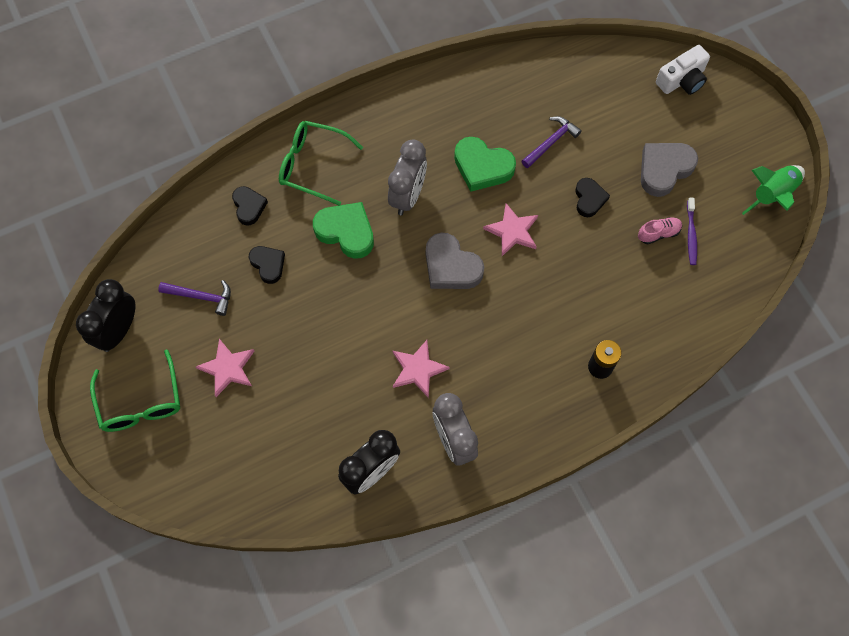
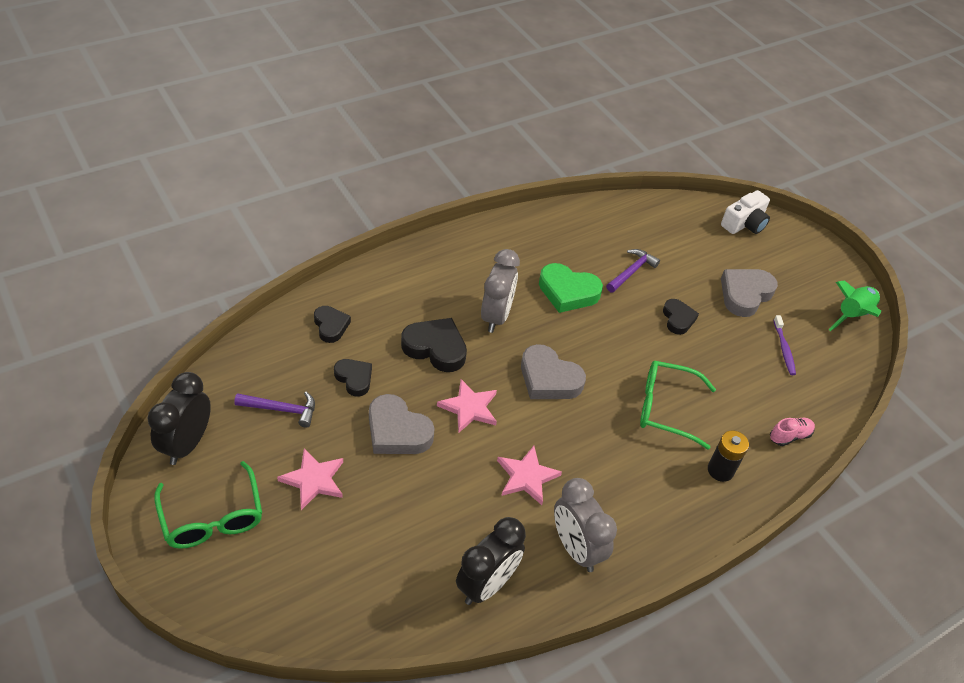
camera: 10 degrees left, 20 degrees down
green glasses [279,121,363,206] -> green glasses moved to [640,361,716,450]
green heart [313,202,374,259] -> black heart [401,318,467,372]
pink star [483,203,538,256] -> pink star moved to [437,379,497,433]
pink shoe [638,217,682,244] -> pink shoe moved to [770,418,815,446]
none -> grey heart [369,394,435,454]

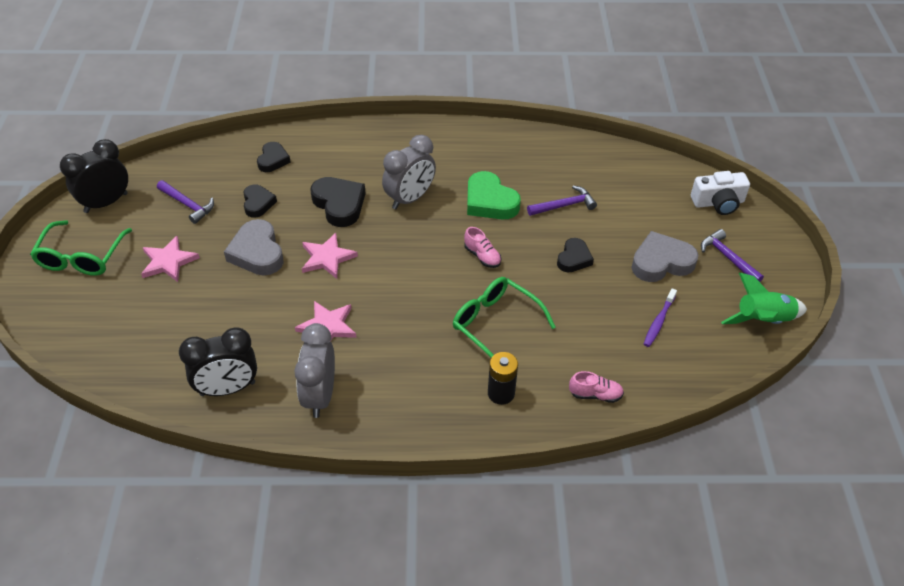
camera: 35 degrees right, 0 degrees up
grey heart [521,344,586,399] -> none
none -> pink shoe [464,227,501,268]
none -> purple hammer [701,229,764,282]

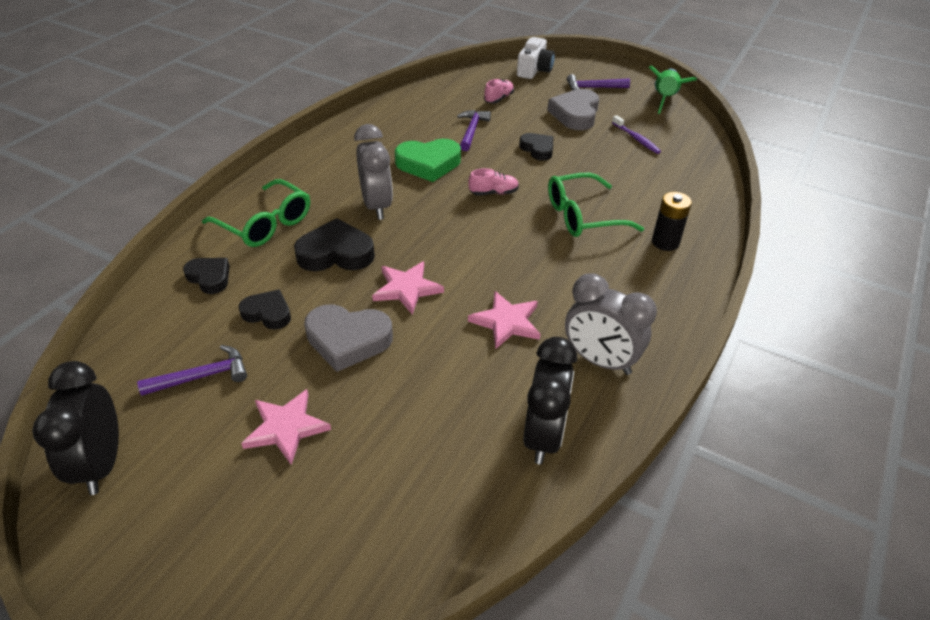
camera: 60 degrees left, 5 degrees down
green glasses [30,220,132,276] -> green glasses moved to [202,179,310,247]
pink shoe [569,371,624,403] -> pink shoe moved to [484,79,514,103]

